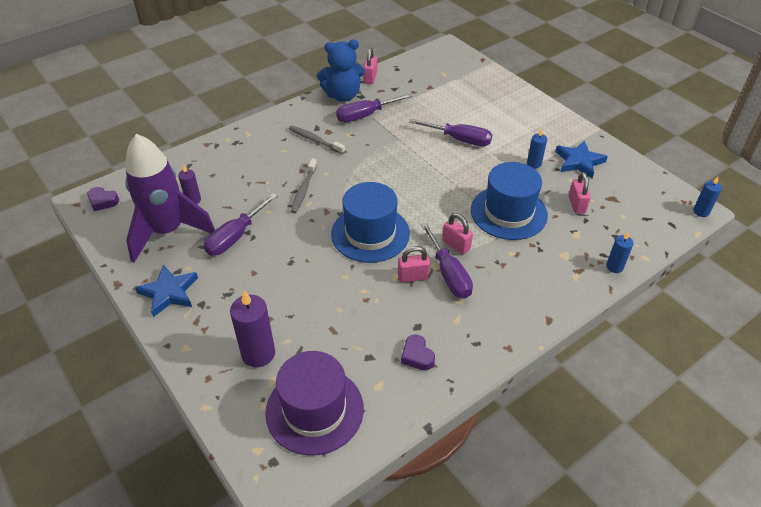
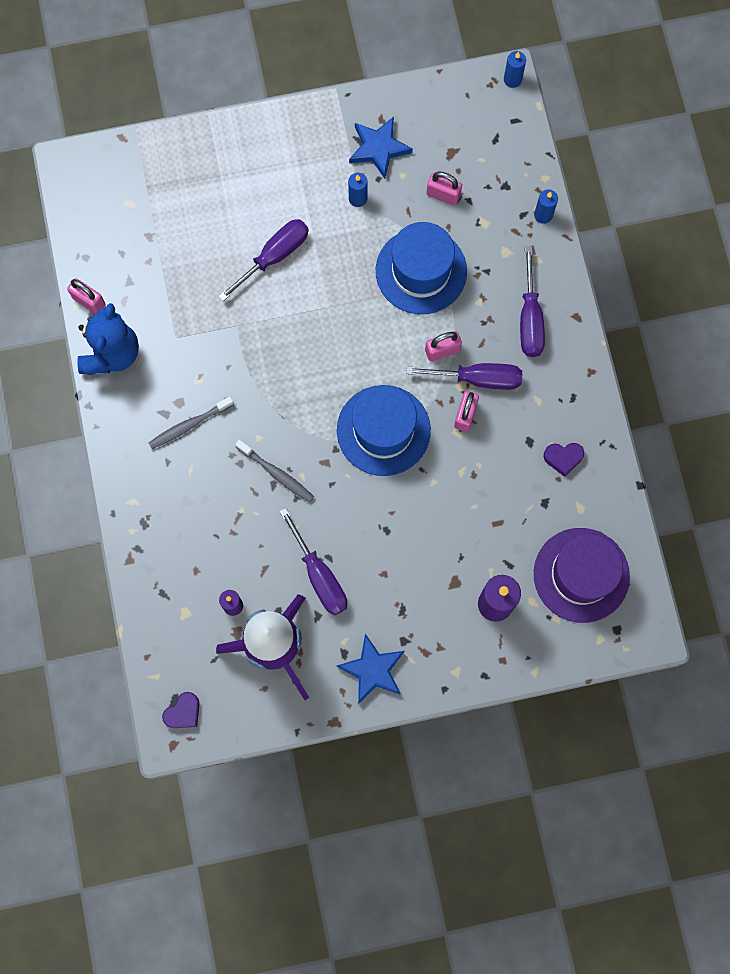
camera: 65 degrees left, 30 degrees up
purple screwdriver [336,93,413,122] -> purple screwdriver moved to [520,246,545,357]

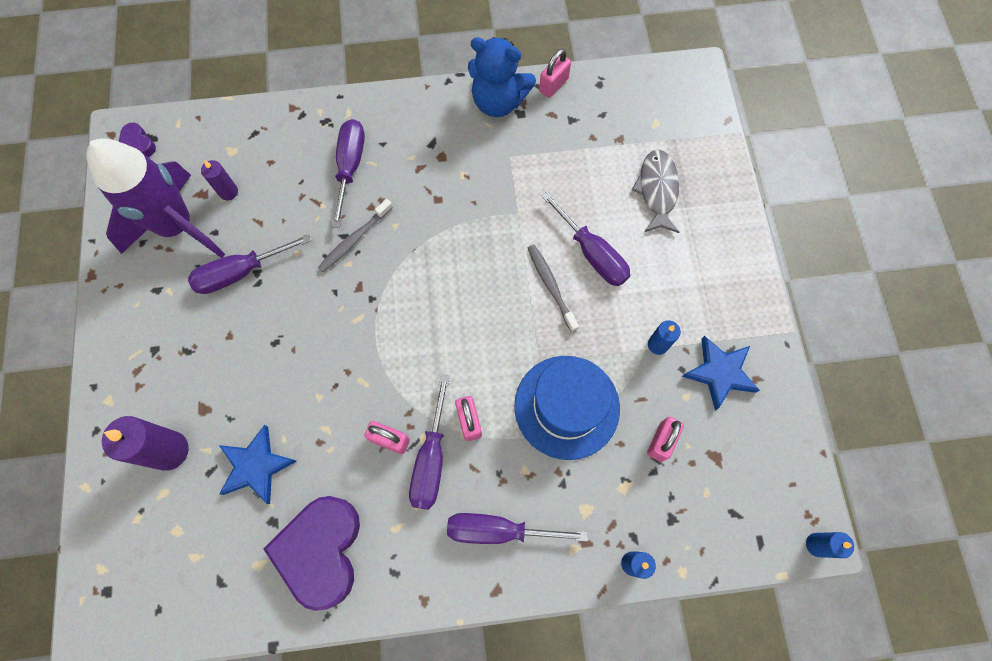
camera: 95 degrees right, 5 degrees down
grey toothbrush [149,396,234,449] -> grey toothbrush moved to [528,245,579,332]
blue hat [337,385,431,476] -> none
blue star [337,634,405,704] -> blue star moved to [219,425,297,504]
purple hat [534,528,630,623] -> none
purple heart [543,443,584,477] -> purple heart [264,496,360,611], size x2.23
none -> purple screwdriver [332,119,365,228]
none -> grey fish [632,149,680,233]

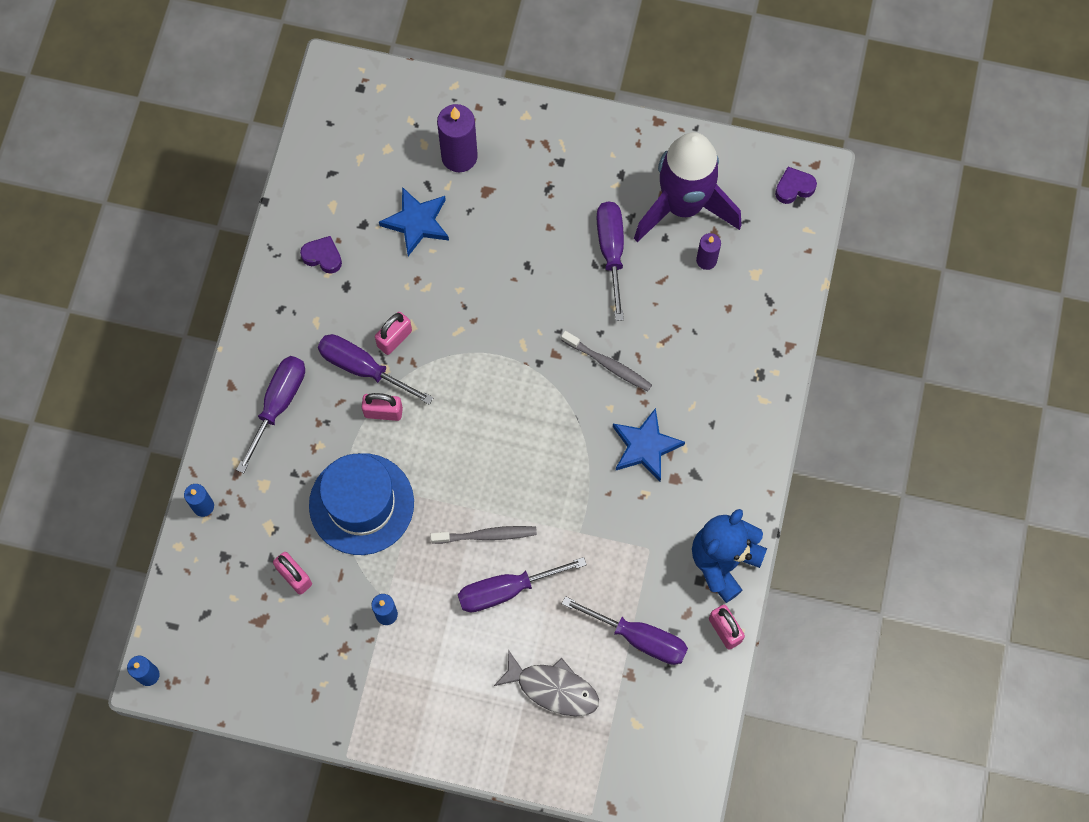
camera: 110 degrees right, 0 degrees up
purple heart [264,496,360,611] -> purple heart [300,236,342,274], size x0.45
grey toothbrush [318,199,393,272] -> grey toothbrush turned 150 degrees clockwise [561,331,652,391]
purple screwdriver [332,119,365,228] -> purple screwdriver moved to [562,596,688,665]
blue star [682,336,760,410] -> blue star moved to [613,408,685,481]

